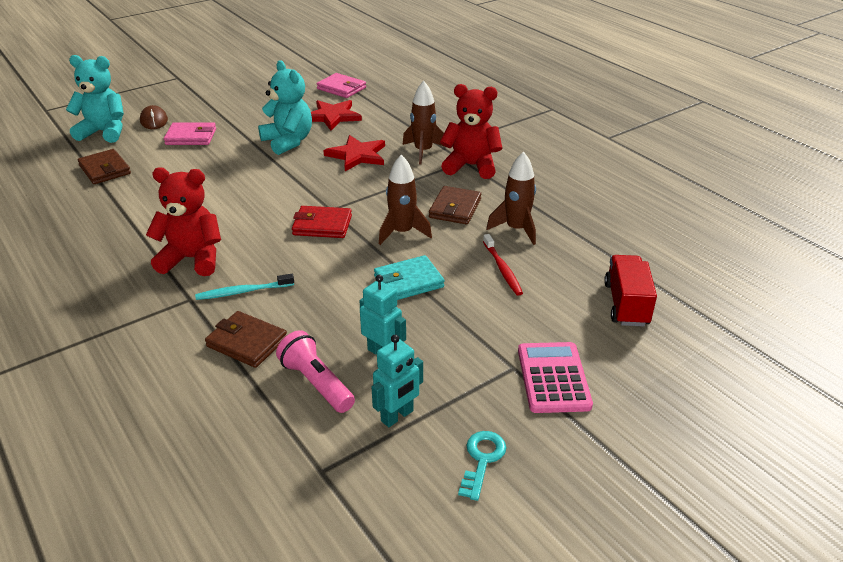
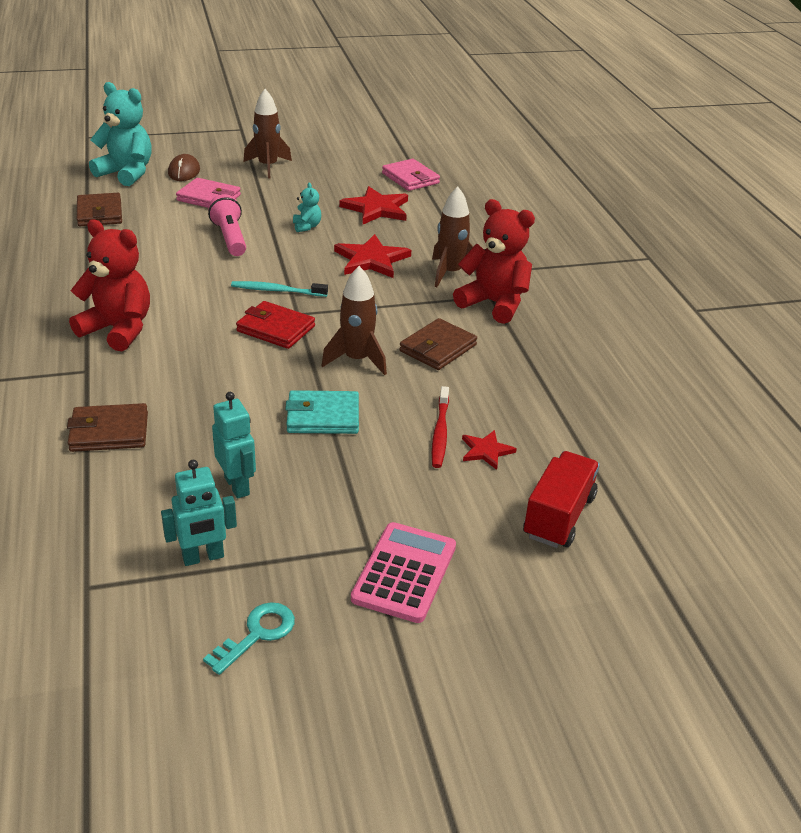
camera: 20 degrees right, 0 degrees up
turquoise toothbrush [195,274,294,300] -> turquoise toothbrush moved to [231,281,328,297]
brown wallet [205,311,287,368] -> brown wallet turned 60 degrees counterclockwise [67,403,148,452]
turquoise teddy bear [258,60,312,155] -> turquoise teddy bear [293,182,321,232], size x0.47
pink flashlight [276,330,355,413] -> pink flashlight moved to [208,194,246,256]
brown rocket [486,151,536,245] -> brown rocket moved to [244,89,292,179]
none -> red star [462,430,517,470]

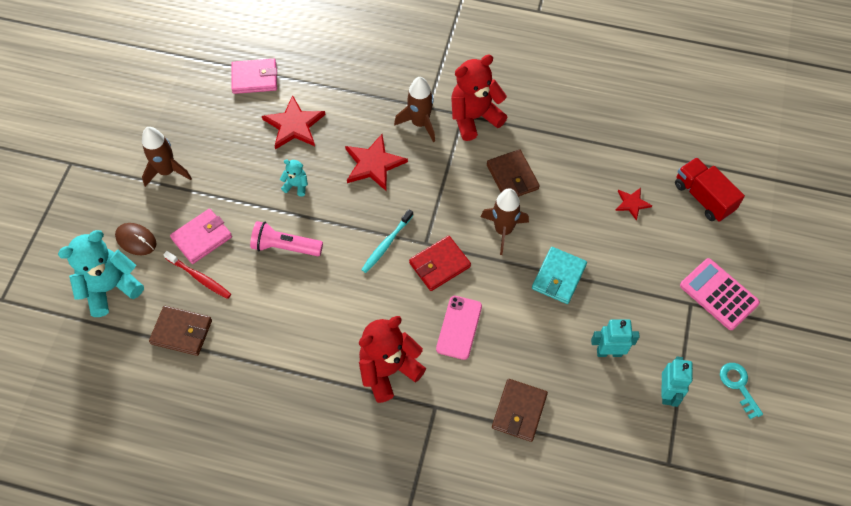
camera: 60 degrees left, 25 degrees up
red toothbrush [432,386,449,468] -> red toothbrush moved to [163,251,231,299]
none -> pink phone [436,296,482,360]

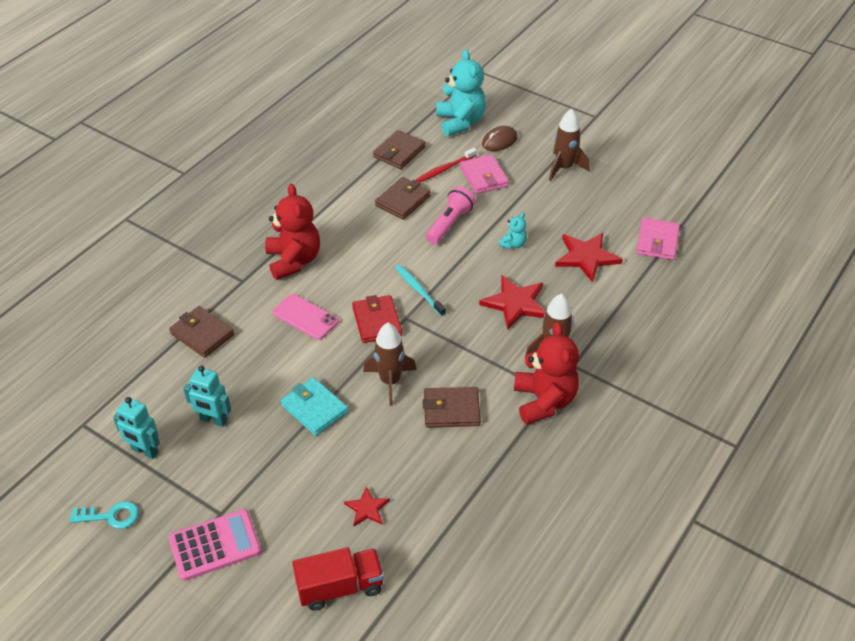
camera: 110 degrees right, 15 degrees down
turquoise robot [591,319,640,357] -> turquoise robot turned 90 degrees clockwise [183,365,231,427]
none -> brown wallet [375,177,431,220]

